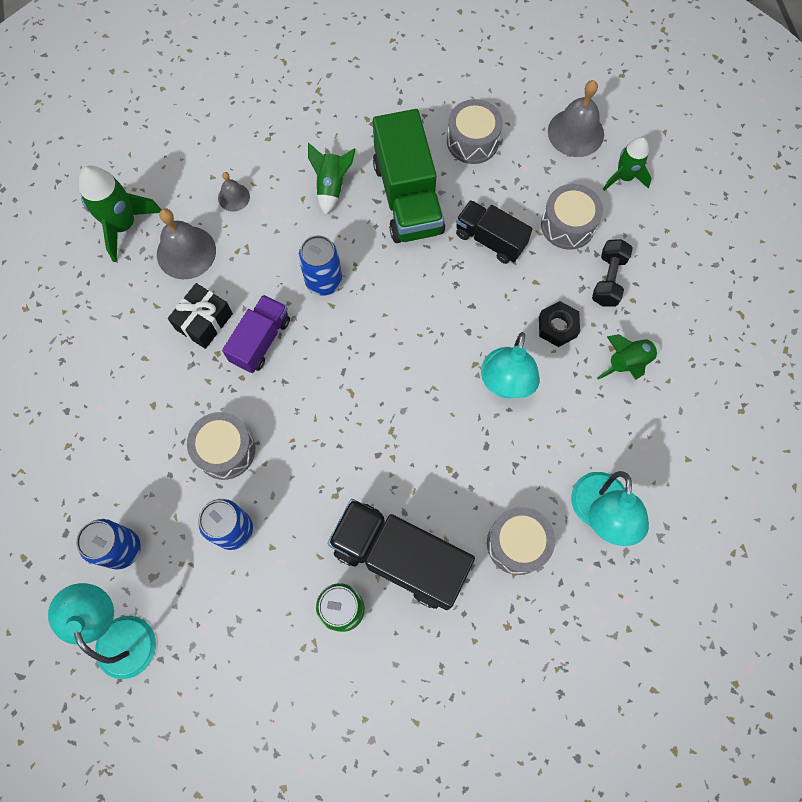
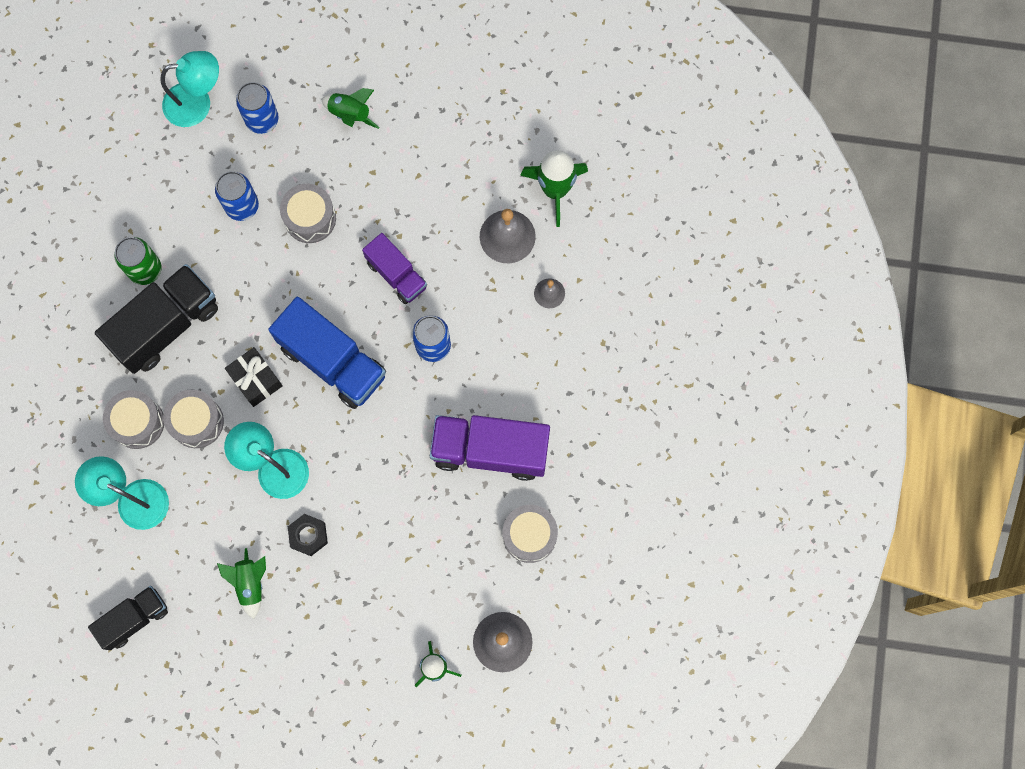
camera: 110 degrees right, 5 degrees up
black gift [168,283,233,349] -> black gift moved to [225,347,283,407]
green rocket [308,143,355,215] -> green rocket moved to [321,88,379,129]
green truck [373,109,445,243] -> purple truck [430,415,550,481]
black truck [456,200,532,264] -> black truck moved to [88,586,168,650]
grey drum [541,184,603,250] -> grey drum moved to [163,390,224,448]
black dumbbell [592,239,633,306] -> none
none -> blue truck [268,297,386,409]

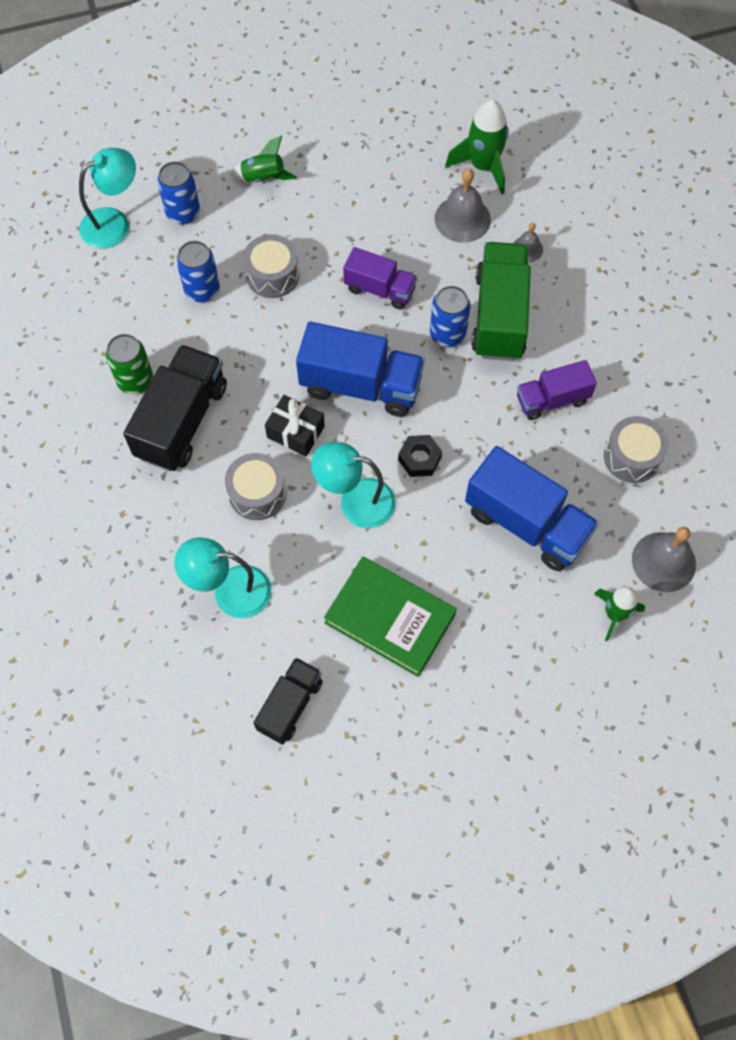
camera: 25 degrees left, 10 degrees down
grey drum [103,390,164,449] -> none
green rocket [217,548,266,619] -> green book [324,557,457,677]
black nut [288,514,328,556] -> black nut moved to [398,435,442,477]
purple truck [430,415,550,481] -> purple truck [517,360,597,420], size x0.61
none -> blue truck [465,446,599,571]
none -> green truck [471,242,531,361]

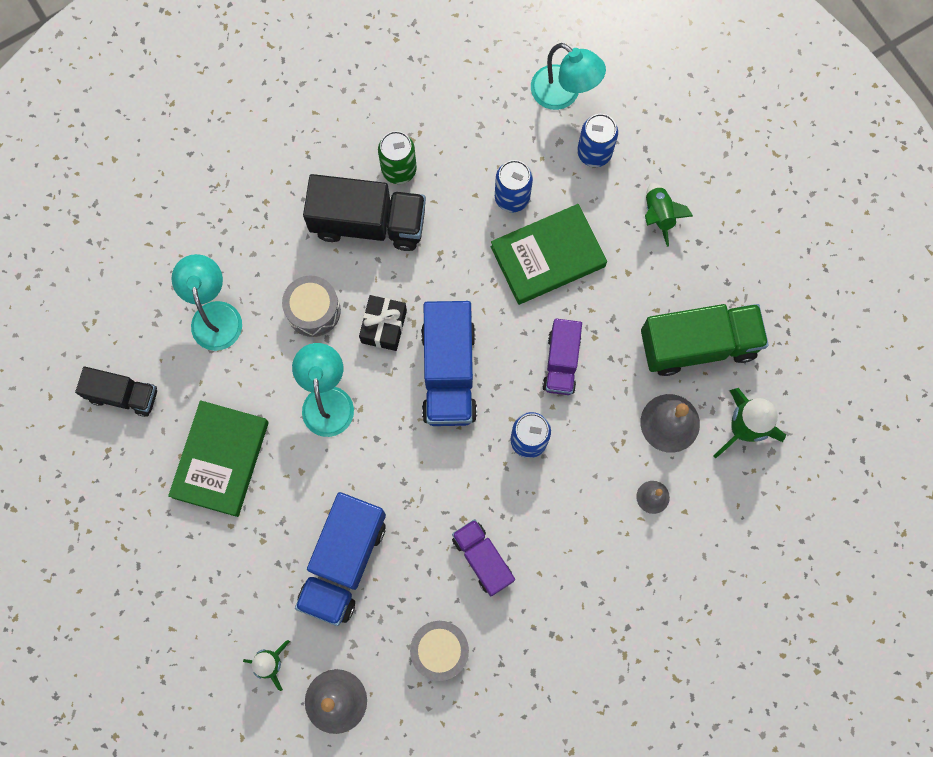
camera: 75 degrees right, 10 degrees up
grey drum [243,234,299,298] -> green book [491,204,607,305]
black nut [398,435,442,477] -> none
green truck [471,242,531,361] -> green truck moved to [641,304,769,376]

